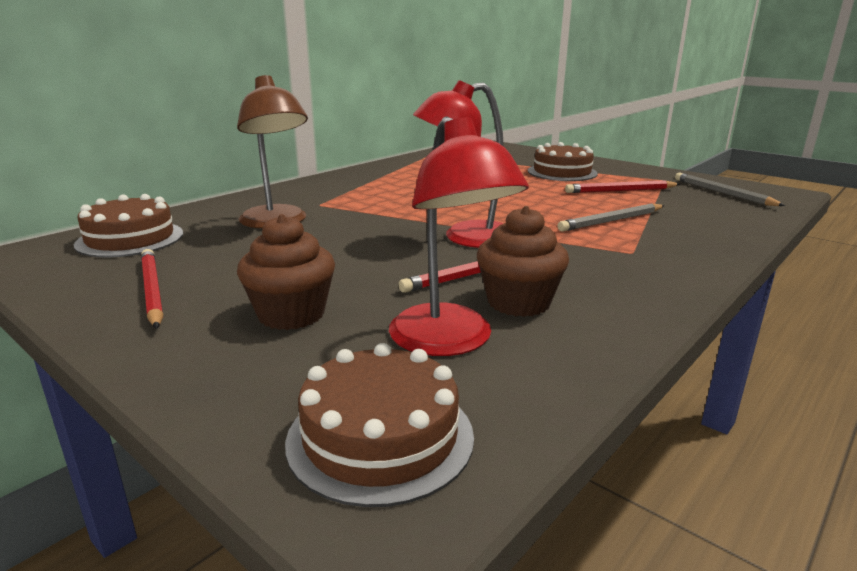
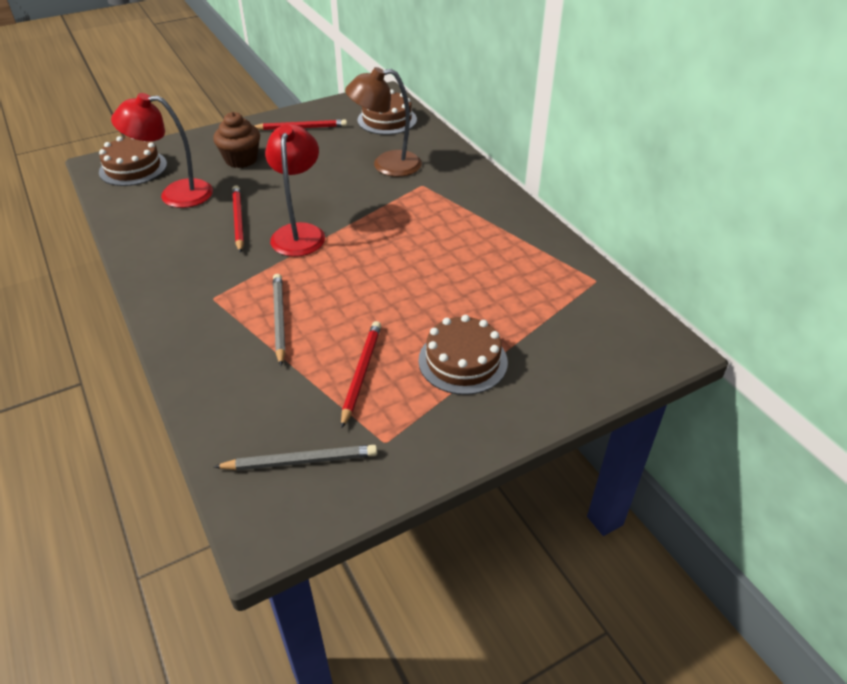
camera: 110 degrees right, 20 degrees up
brown cupcake [477,206,569,317] -> none

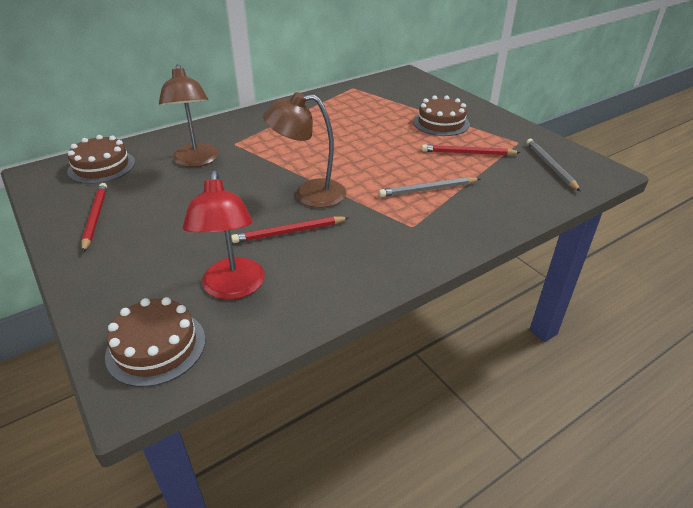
camera: 95 degrees left, 5 degrees down
brown cupcake [213,112,260,168] -> none
red lamp [265,124,325,257] -> brown lamp [263,92,346,208]

